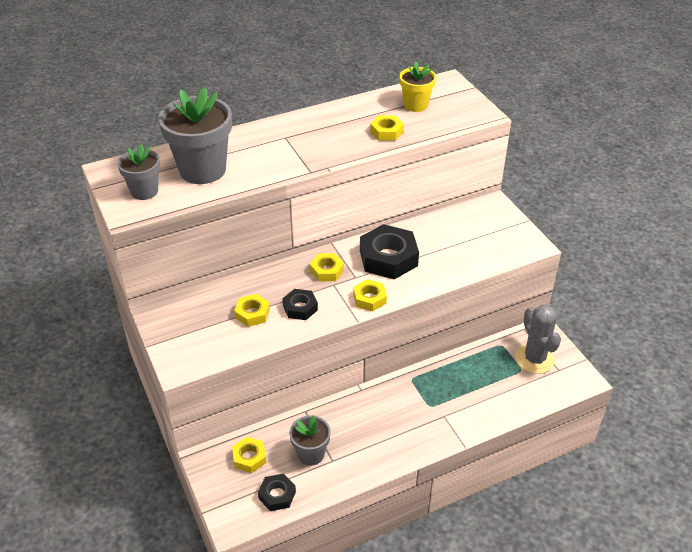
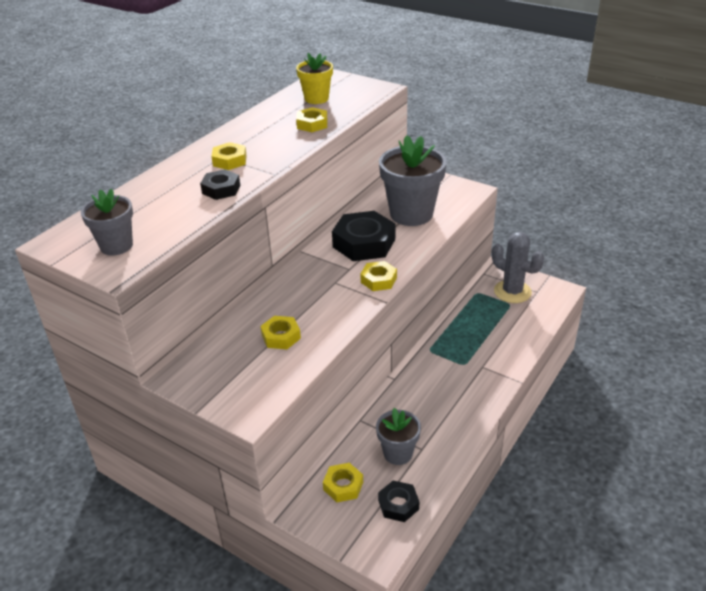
camera: 30 degrees left, 5 degrees down
grey flower pot [158,87,232,184] -> grey flower pot moved to [379,135,447,226]
black nut [282,289,318,320] -> black nut moved to [200,169,240,200]
yellow nut [310,253,344,282] -> yellow nut moved to [211,142,247,170]

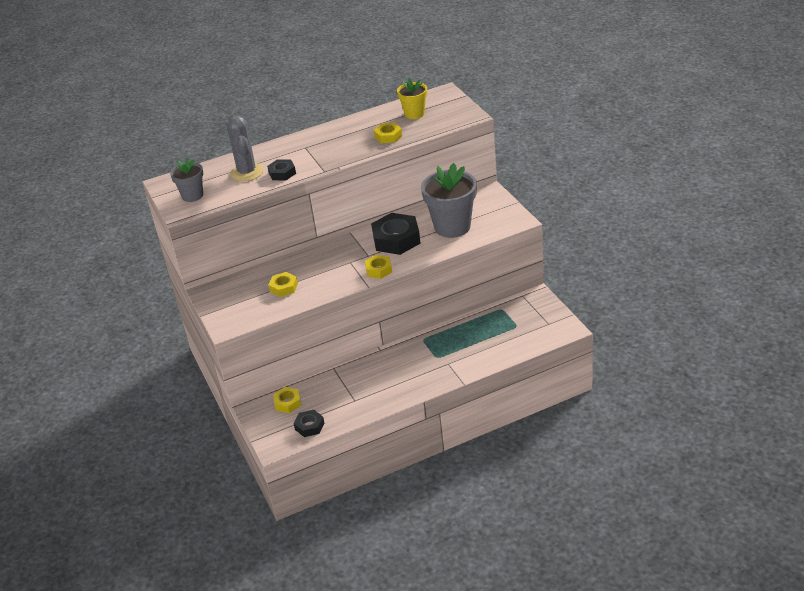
camera: 35 degrees right, 0 degrees up
yellow nut [211,142,247,170] -> none
grey flower pot [376,408,421,465] -> none
grey cactus [492,232,544,303] -> grey cactus moved to [227,116,264,182]

